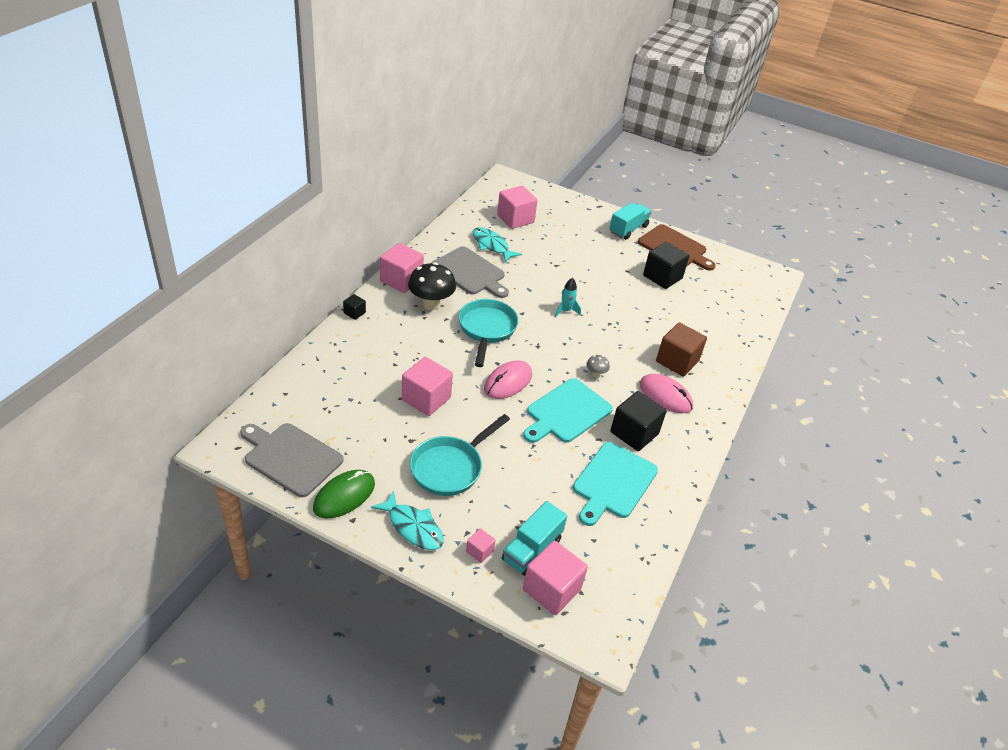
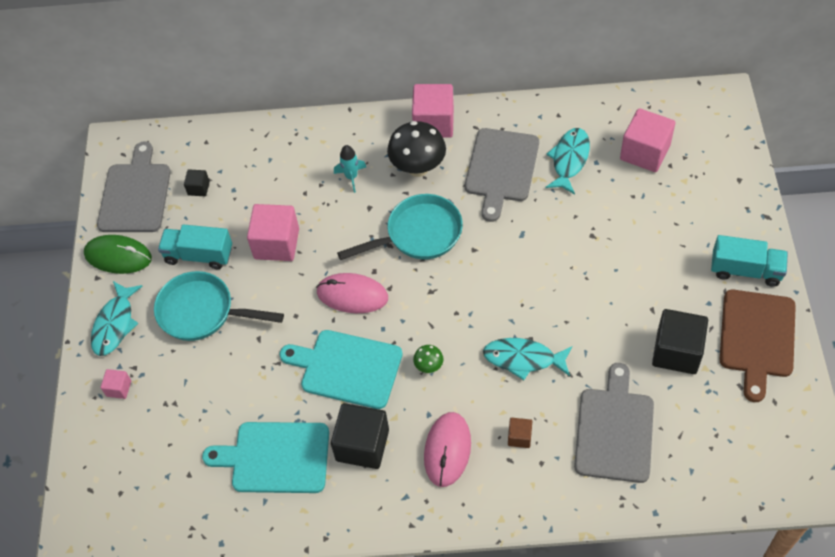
camera: 70 degrees right, 15 degrees up
black cube [343,294,366,320] -> black cube moved to [184,169,210,196]
turquoise truck [502,501,567,576] -> turquoise truck moved to [158,224,232,269]
pink cube [523,541,588,615] -> none
turquoise rocket [555,277,581,317] -> turquoise rocket moved to [334,145,366,193]
grey mushroom [586,355,610,378] -> green mushroom [413,345,443,373]
brown cube [656,322,707,377] -> brown cube [508,418,532,448], size x0.49
none -> turquoise fish [483,338,572,380]
none -> grey cutting board [574,363,654,483]

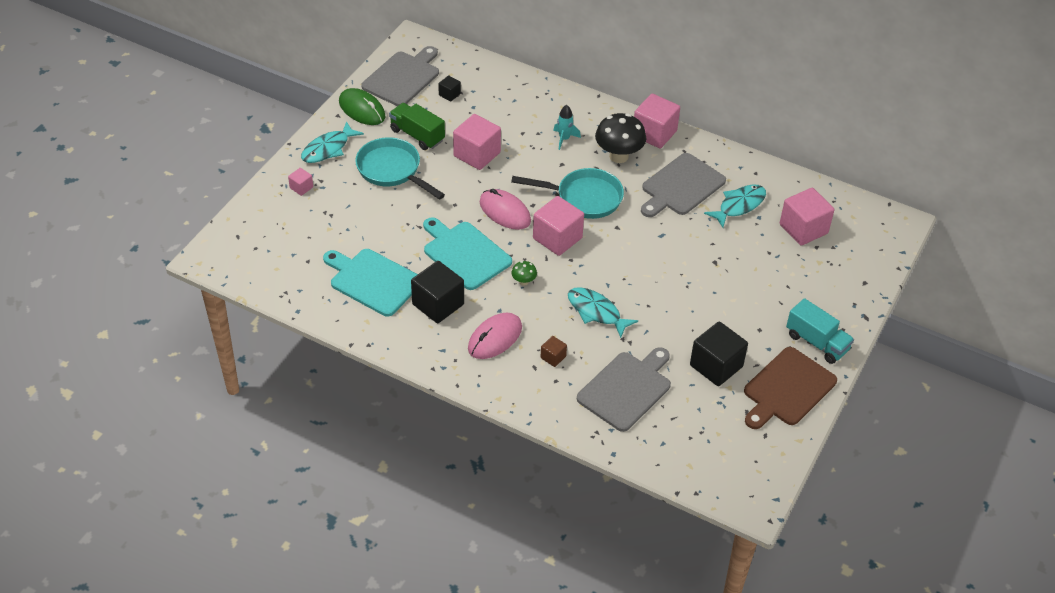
camera: 25 degrees right, 10 degrees down
turquoise truck [158,224,232,269] -> green truck [389,103,445,150]
none -> pink cube [533,196,584,256]

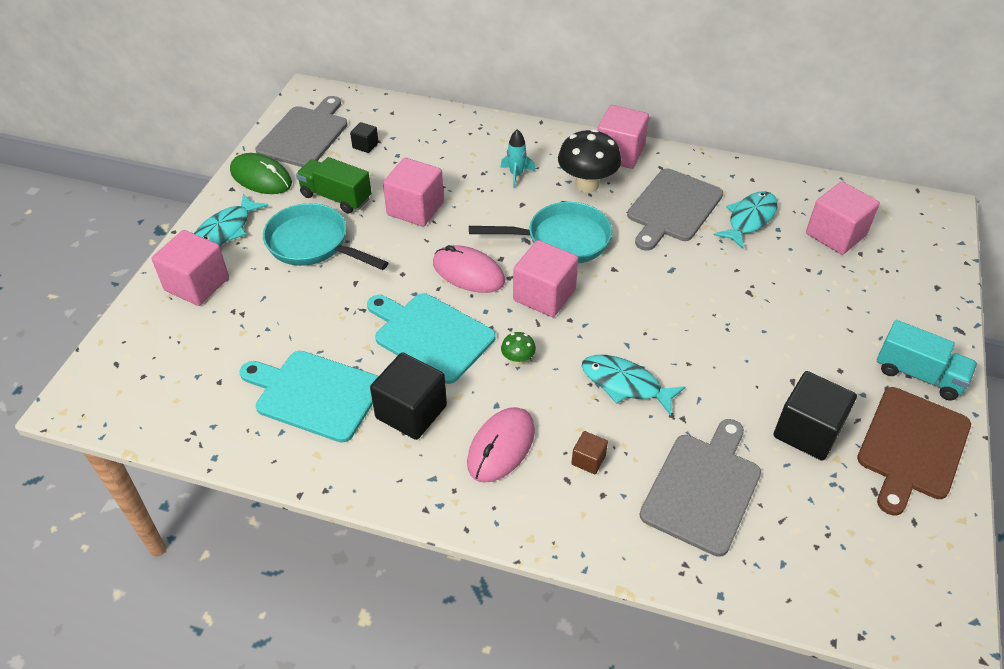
camera: 10 degrees left, 0 degrees up
pink cube [288,168,313,196] -> pink cube [152,230,229,306], size x2.06

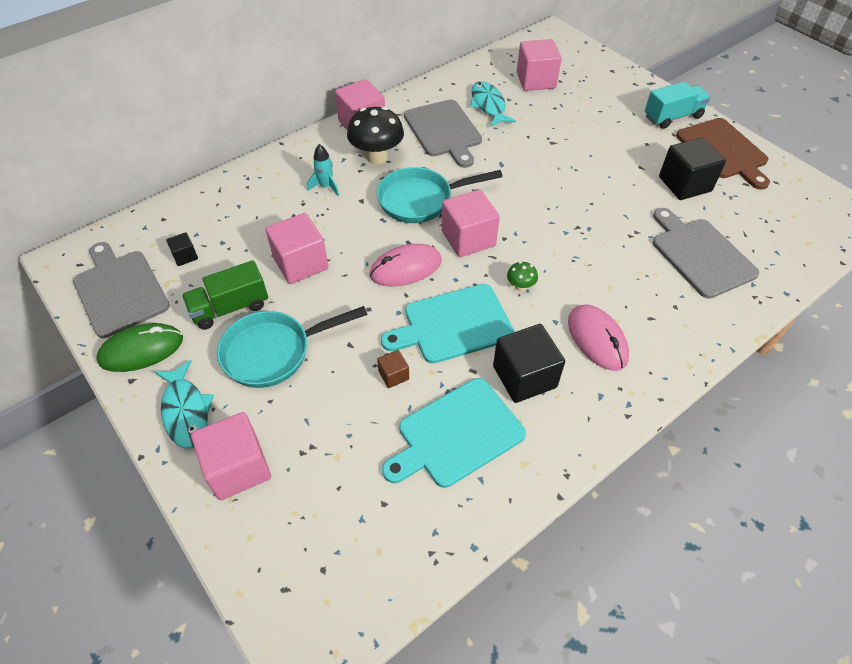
camera: 55 degrees left, 5 degrees up
turquoise pan [469,202,612,263] -> turquoise pan turned 135 degrees counterclockwise [377,167,503,223]
brown cube [571,431,608,474] -> brown cube moved to [377,350,409,388]
turquoise fish [582,355,685,416] -> none

